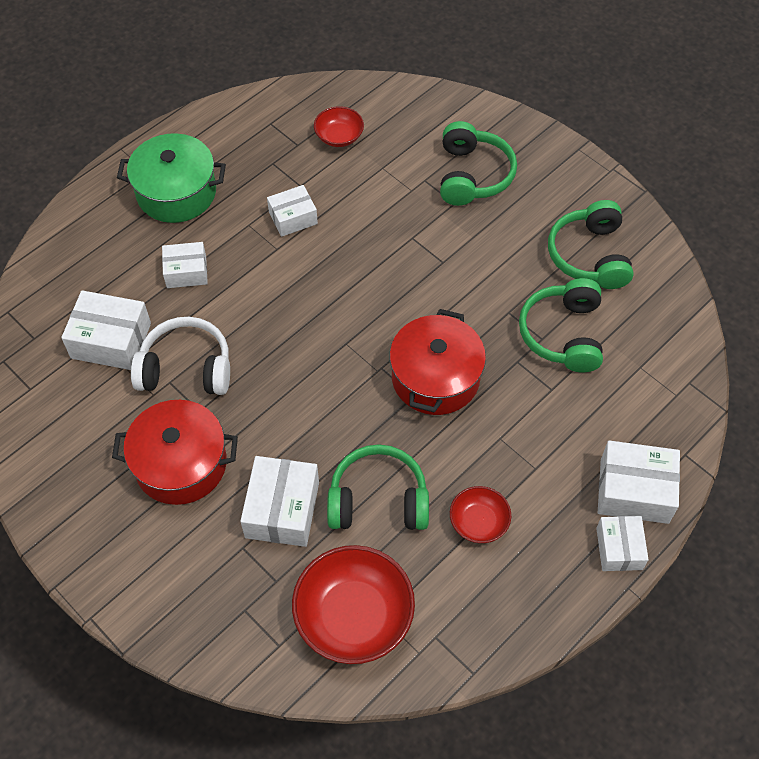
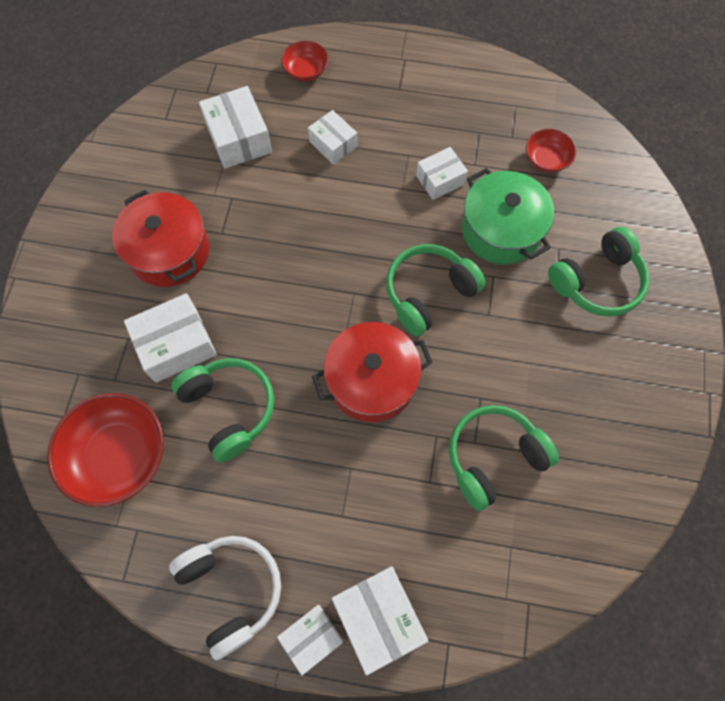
camera: 55 degrees right, 10 degrees up
green pot [117,133,226,223] -> green pot moved to [462,168,554,264]
white headphones [131,317,230,395] -> white headphones moved to [169,536,281,660]
white box [267,185,318,237] -> white box turned 60 degrees counterclockwise [416,147,468,200]
red bowl [450,486,511,543] -> red bowl moved to [281,41,329,81]
green headphones [548,200,634,289] -> green headphones moved to [386,244,486,336]

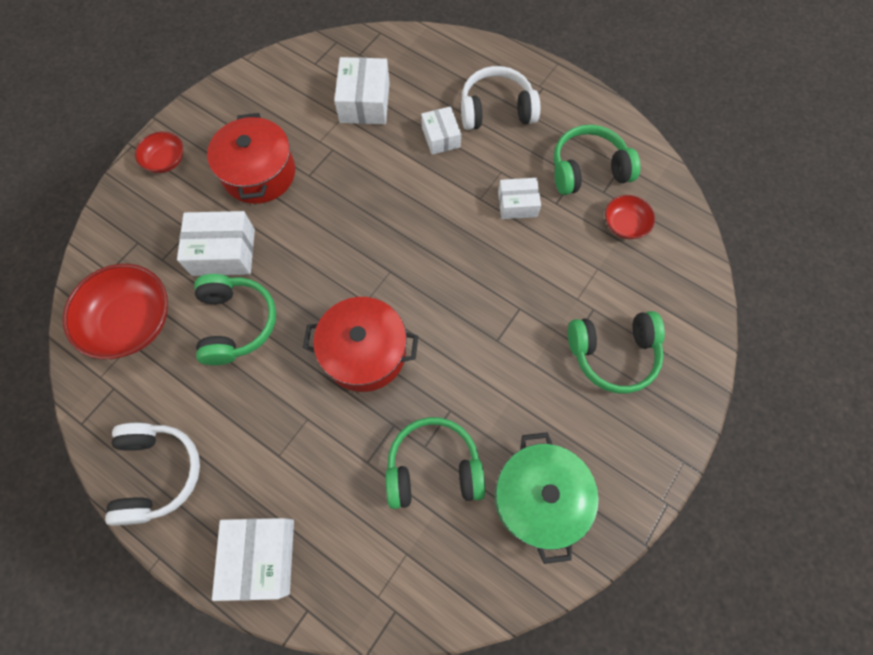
camera: 25 degrees right, 0 degrees up
white box [277,605,343,676] -> none
red bowl [281,41,329,81] -> red bowl moved to [135,131,183,173]
green headphones [386,244,486,336] -> green headphones moved to [554,125,641,195]
green pot [462,168,554,264] -> green pot moved to [495,432,598,564]
none -> white headphones [461,66,540,130]

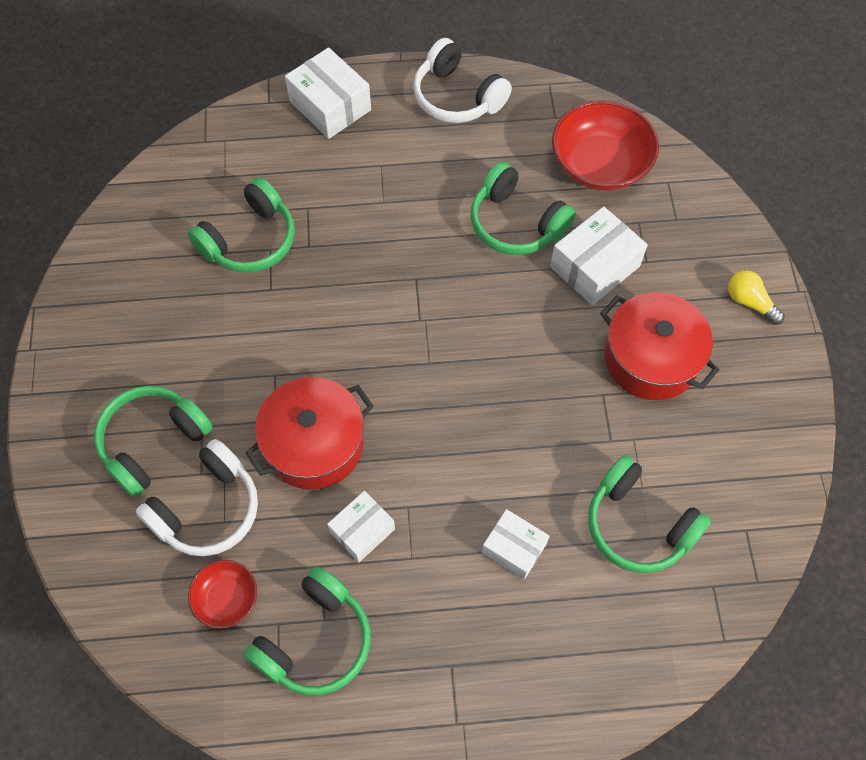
camera: 140 degrees right, 5 degrees down
red bowl [135,131,183,173] -> yellow light bulb [728,270,785,325]
red pot [303,297,418,392] -> red pot moved to [245,377,374,490]
white box [334,57,390,124] -> green headphones [588,455,711,573]
white headphones [461,66,540,130] -> white headphones moved to [136,439,258,556]
green pot [495,432,598,564] -> none

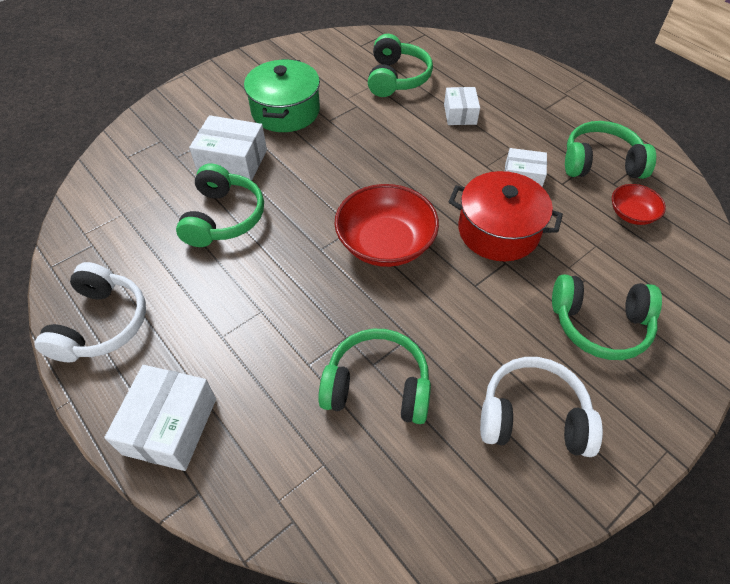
camera: 125 degrees left, 10 degrees down
white headphones [136,439,258,556] -> white headphones moved to [480,357,603,457]
red bowl [552,100,659,191] -> red bowl moved to [335,184,439,267]
red pot [600,292,719,400] -> green pot [244,59,320,132]
yellow light bulb [728,270,785,325] -> none

